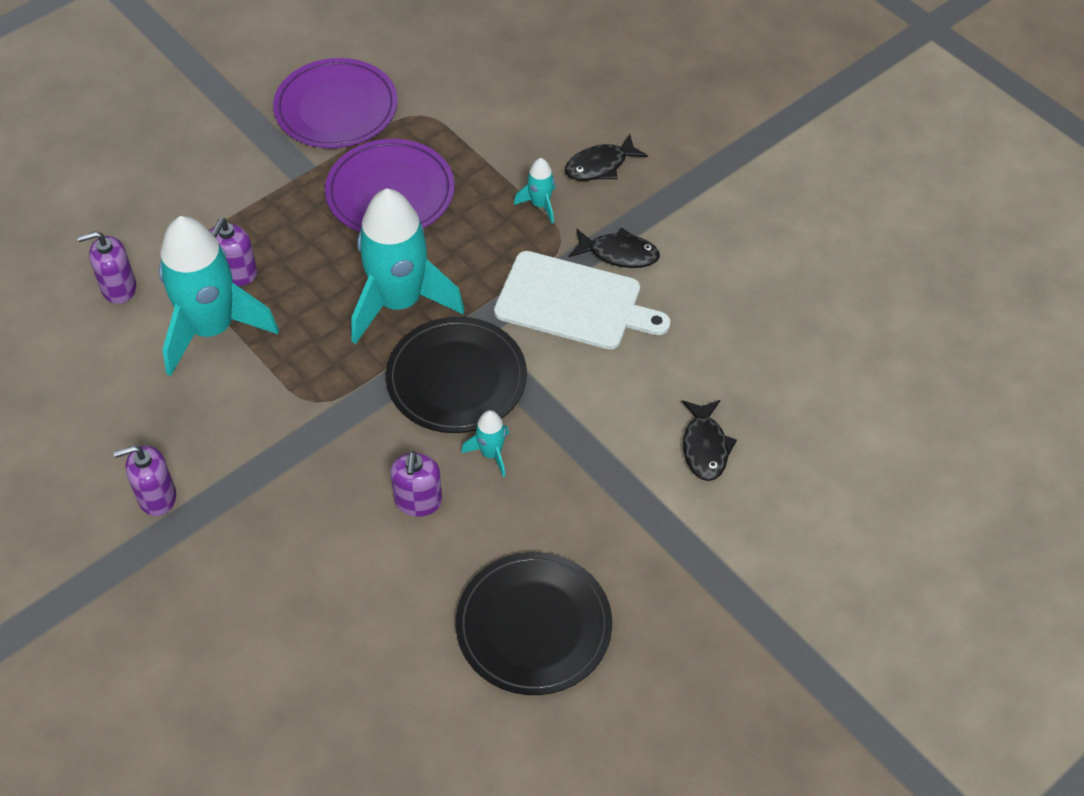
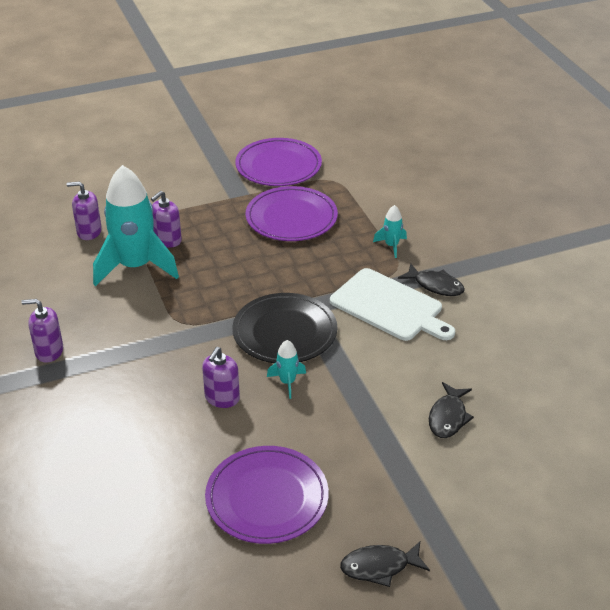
camera: 20 degrees right, 15 degrees down
turquoise rocket [351,189,464,344] -> none
black plate [456,552,612,695] -> purple plate [205,446,329,544]
black fish [565,134,648,181] -> black fish moved to [340,542,430,587]

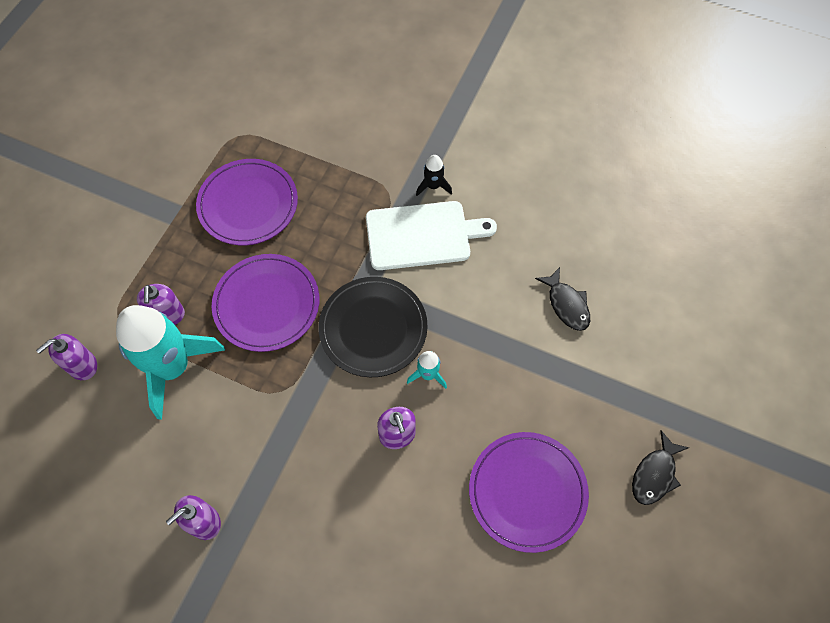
camera: 45 degrees left, 25 degrees up
purple plate [235,138,322,186] -> purple plate moved to [212,254,319,352]
turquoise rocket [373,205,407,258] -> none
black fish [398,263,465,296] -> black rocket [416,155,452,196]

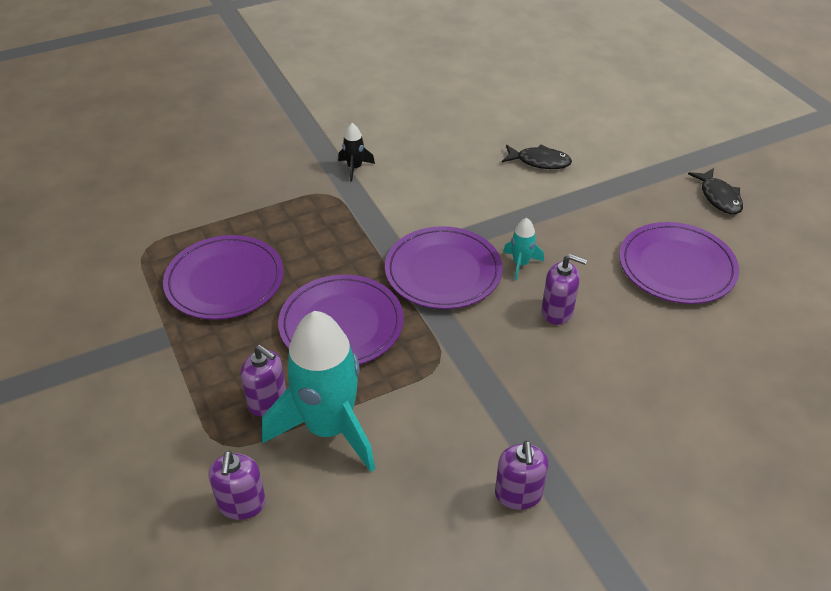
camera: 50 degrees left, 20 degrees down
black plate [319,277,428,377] -> purple plate [385,226,503,309]
white cutting board [366,201,497,270] -> none

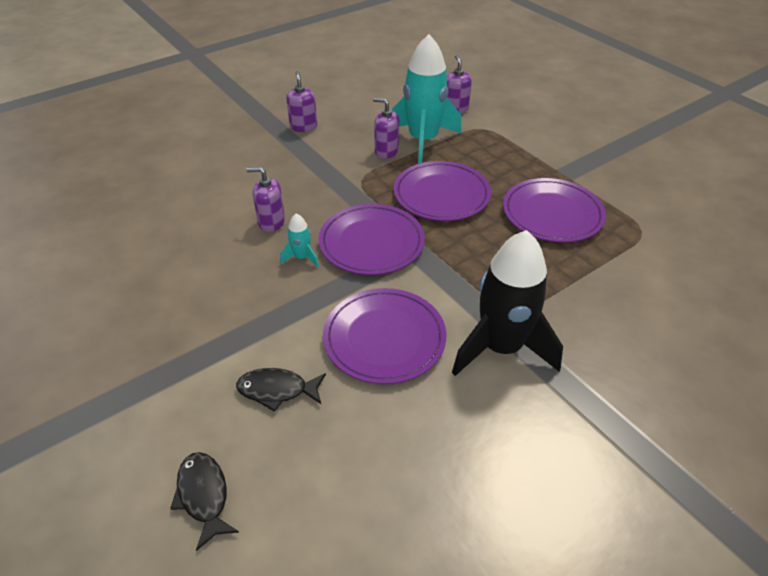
camera: 170 degrees right, 0 degrees up
purple soap dispenser [241,345,286,417] -> purple soap dispenser moved to [373,98,399,159]
black rocket [338,123,375,182] -> black rocket [452,230,563,376], size x2.36
purple plate [619,222,739,304] -> purple plate moved to [323,288,446,384]
black fish [688,168,743,214] -> black fish moved to [170,452,239,551]

